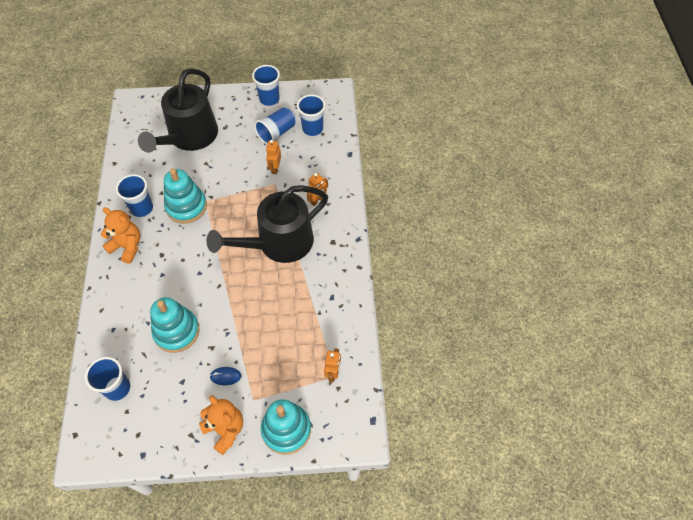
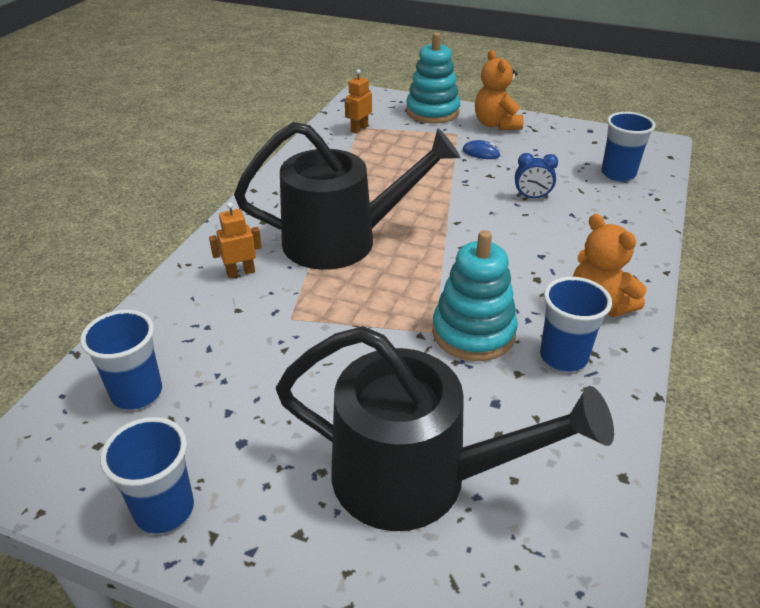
camera: 155 degrees left, 20 degrees down
black watering can [138,68,218,153] -> black watering can turned 60 degrees clockwise [276,326,614,531]
turquoise stacking toy [150,297,200,353] -> blue clock [515,153,558,199]
blue cup [254,107,295,144] -> none
orange robot [266,140,281,174] -> none

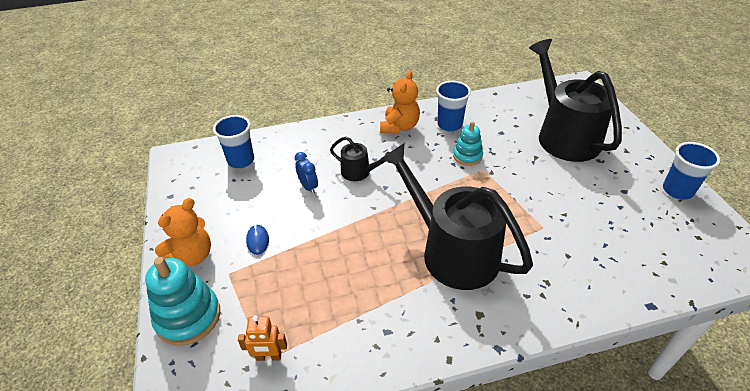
camera: 125 degrees left, 5 degrees up
blue cup [80,310,162,410] -> none
orange robot [209,202,262,278] -> none
turquoise stacking toy [432,230,518,361] -> turquoise stacking toy [453,121,483,166], size x0.60
none -> black watering can [330,136,390,181]

